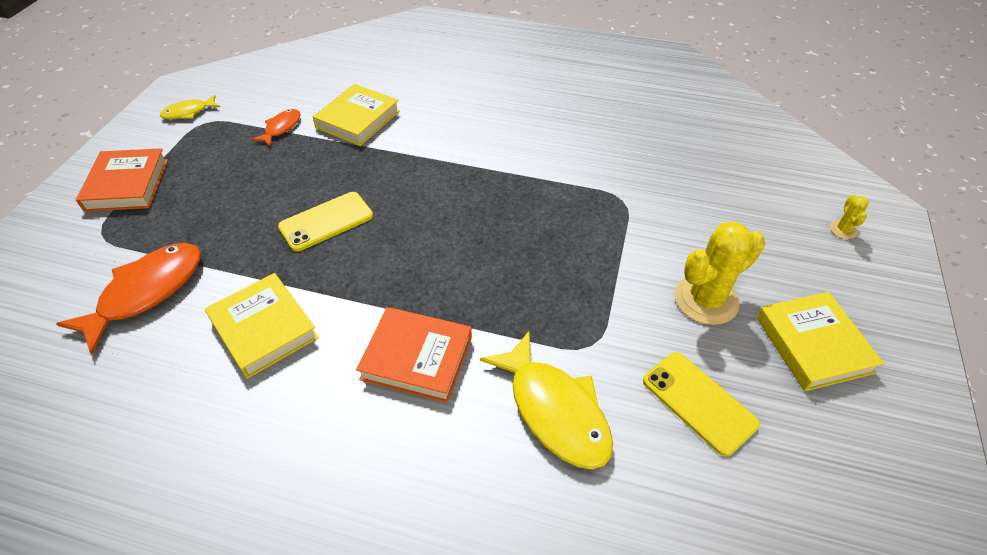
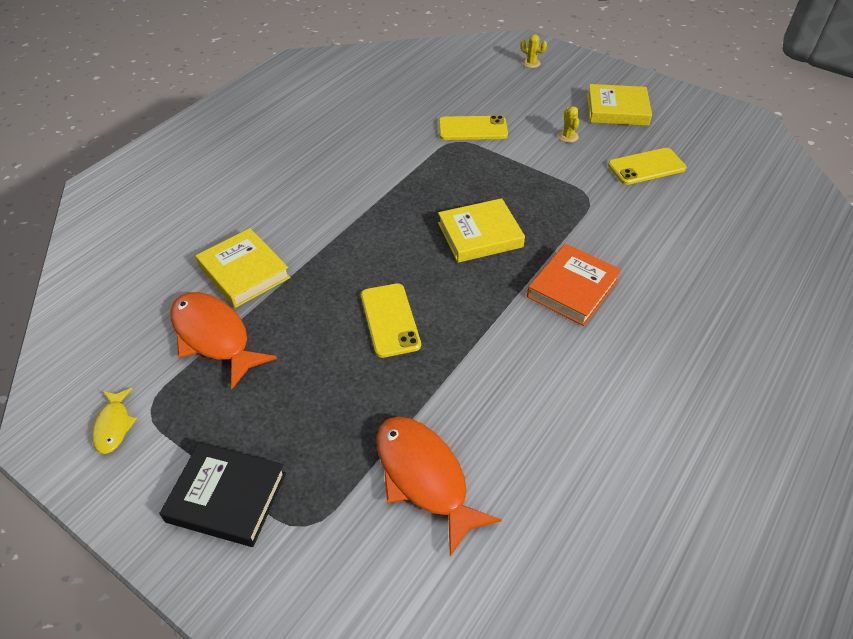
camera: 70 degrees left, 0 degrees up
orange book [76,148,168,212] -> black book [159,442,286,547]
yellow book [205,273,319,379] -> yellow book moved to [438,198,525,263]
orange fish [252,109,301,146] -> orange fish [170,292,277,389], size x1.92
yellow fish [480,331,613,469] -> none
yellow cactus [675,222,765,325] -> yellow cactus [558,106,579,143], size x0.46
none -> yellow phone [439,115,508,140]

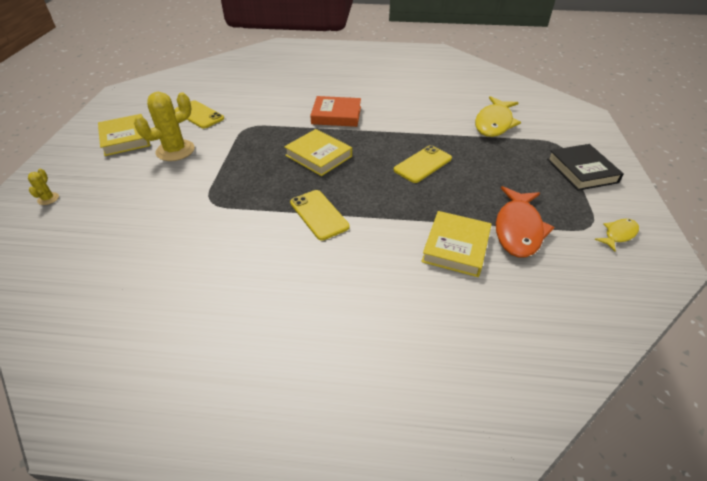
camera: 120 degrees left, 5 degrees down
orange fish [376,417,502,556] -> yellow fish [475,96,521,137]
yellow phone [439,115,508,140] -> yellow phone moved to [290,190,350,240]
yellow cactus [558,106,579,143] -> yellow cactus [134,92,195,161], size x2.18

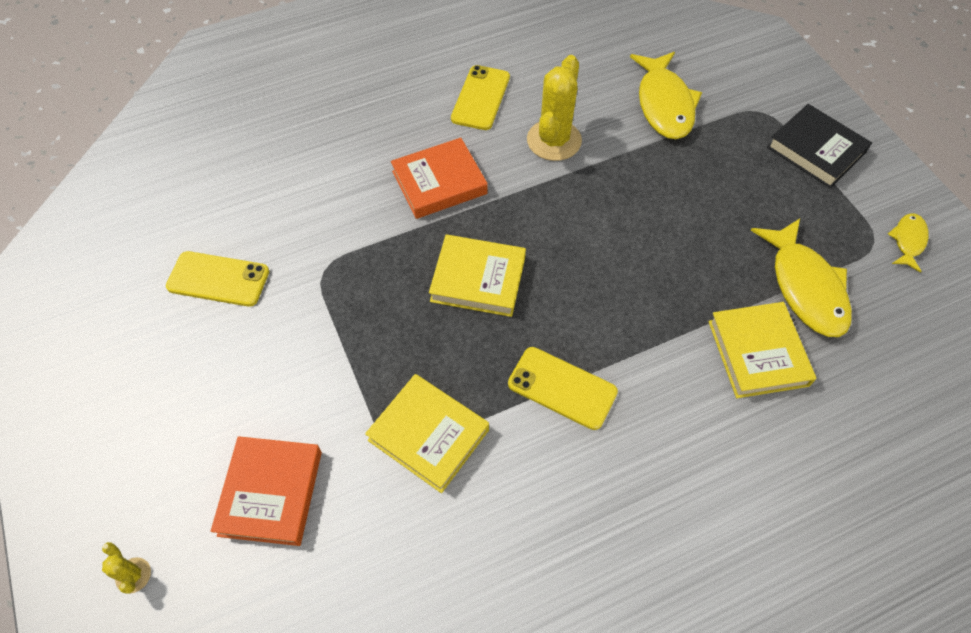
camera: 30 degrees left, 15 degrees up
yellow book [98,114,150,156] -> yellow book moved to [365,374,489,493]
yellow cactus [134,92,195,161] -> yellow cactus moved to [527,55,582,161]
yellow phone [394,145,452,183] -> yellow phone moved to [451,65,510,130]
orange fish [496,186,554,257] -> yellow fish [751,219,852,337]
none -> orange book [211,436,322,546]

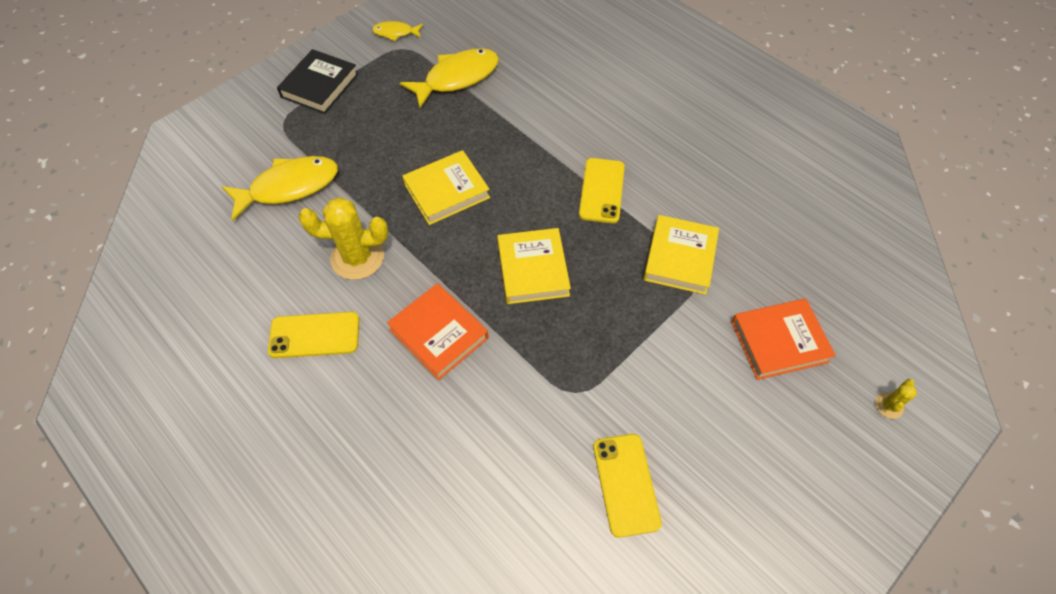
camera: 110 degrees left, 0 degrees up
yellow book [708,302,816,398] -> yellow book moved to [402,150,490,225]

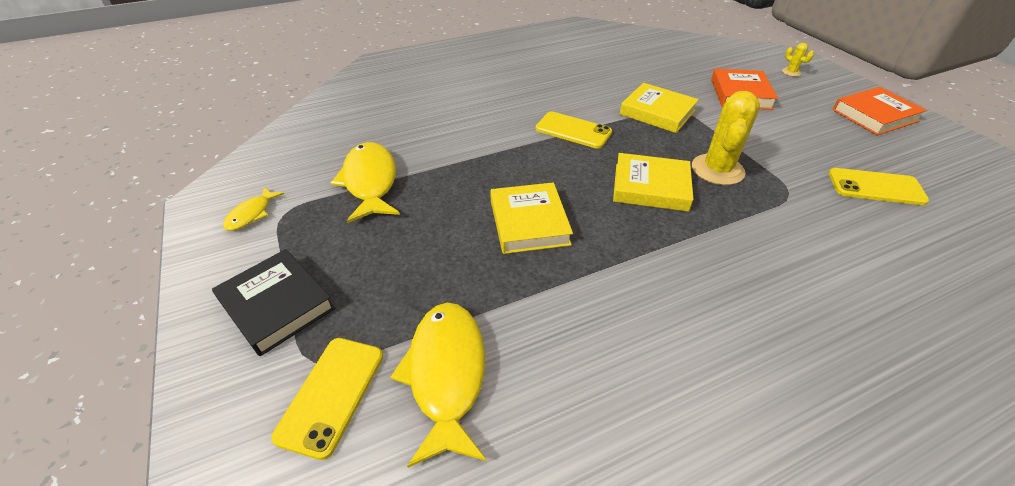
camera: 70 degrees left, 15 degrees down
yellow phone [268,312,359,358] -> yellow phone moved to [271,338,383,460]
yellow cactus [298,197,388,280] -> yellow cactus moved to [692,91,760,185]
orange book [387,283,489,380] -> orange book moved to [833,87,927,135]

